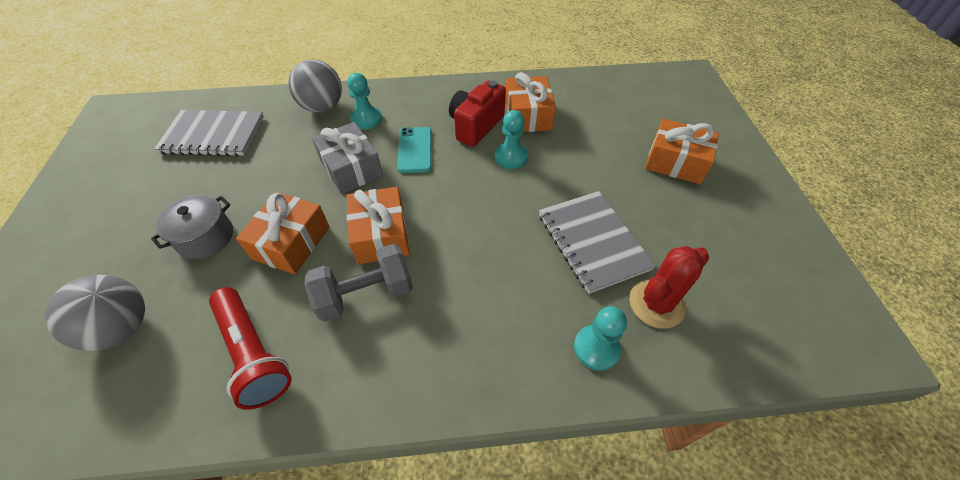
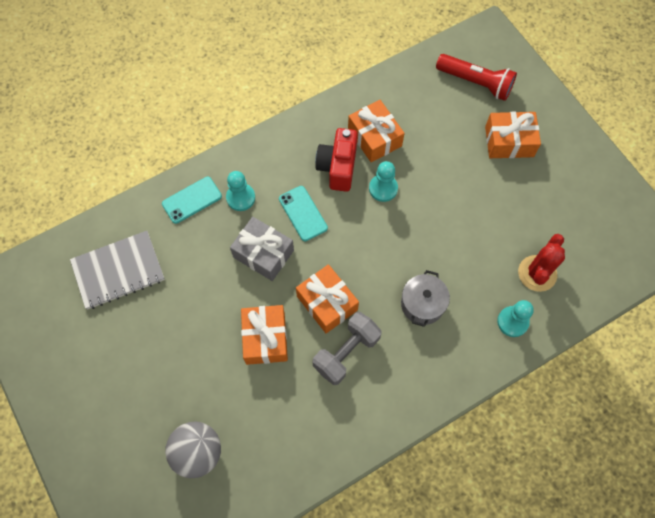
camera: 25 degrees left, 15 degrees up
grey pot [151,195,233,259] -> grey pot moved to [401,270,450,327]
red flashlight [209,287,292,410] -> red flashlight moved to [436,54,517,101]
grey ball [288,59,342,113] -> turquoise phone [162,177,222,224]
grey notebook [539,191,656,294] -> none

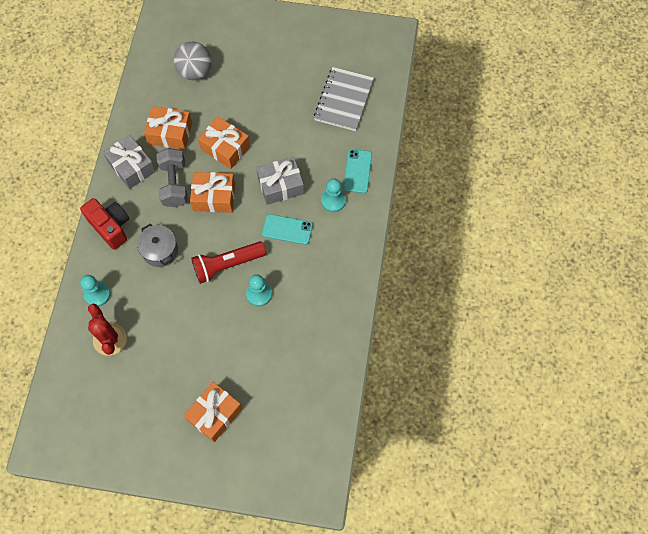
camera: 130 degrees right, 0 degrees up
red camera [315,128,358,192] -> red camera moved to [80,198,129,250]
orange gift [348,100,405,162] -> orange gift moved to [144,106,192,150]
red flashlight [436,54,517,101] -> red flashlight moved to [191,241,266,284]
none -> grey gift [103,135,156,189]

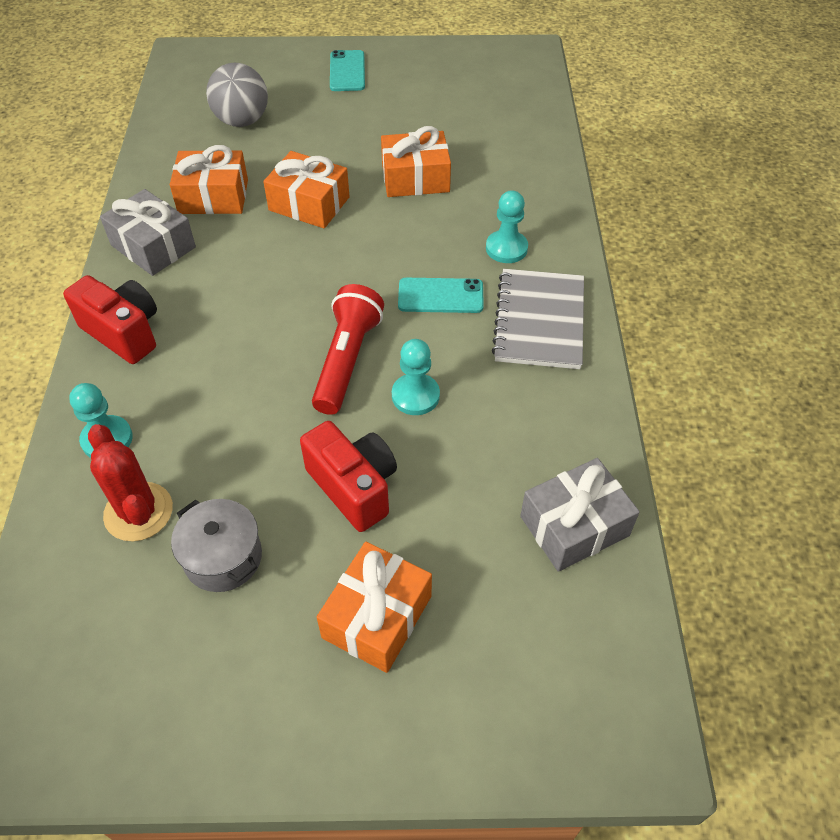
camera: 10 degrees left, 15 degrees down
grey pot [137,224,178,267] -> grey pot moved to [171,499,262,592]
grey dumbbell [156,148,188,207] -> none
orange gift [190,172,235,213] -> orange gift moved to [381,126,451,197]
red flashlight [191,241,266,284] -> red flashlight turned 135 degrees clockwise [312,284,384,415]
grey gift [256,157,304,205] -> grey gift moved to [520,458,640,572]
grey notebook [314,67,374,131] -> grey notebook moved to [492,269,584,369]
turquoise phone [344,149,372,193] -> turquoise phone moved to [330,50,365,91]
none -> red camera [300,421,397,532]

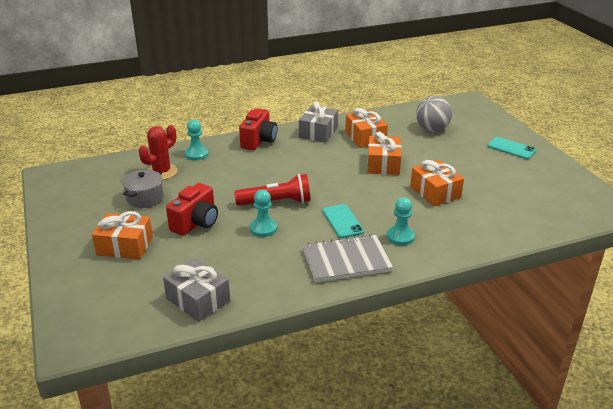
camera: 70 degrees right, 20 degrees down
turquoise phone [330,50,365,91] -> turquoise phone turned 60 degrees clockwise [487,137,536,159]

